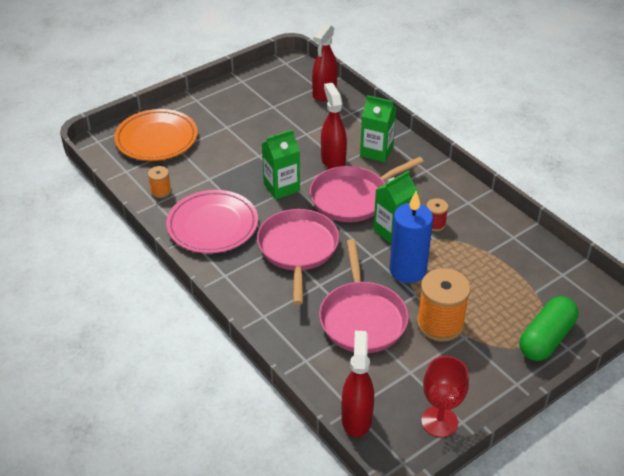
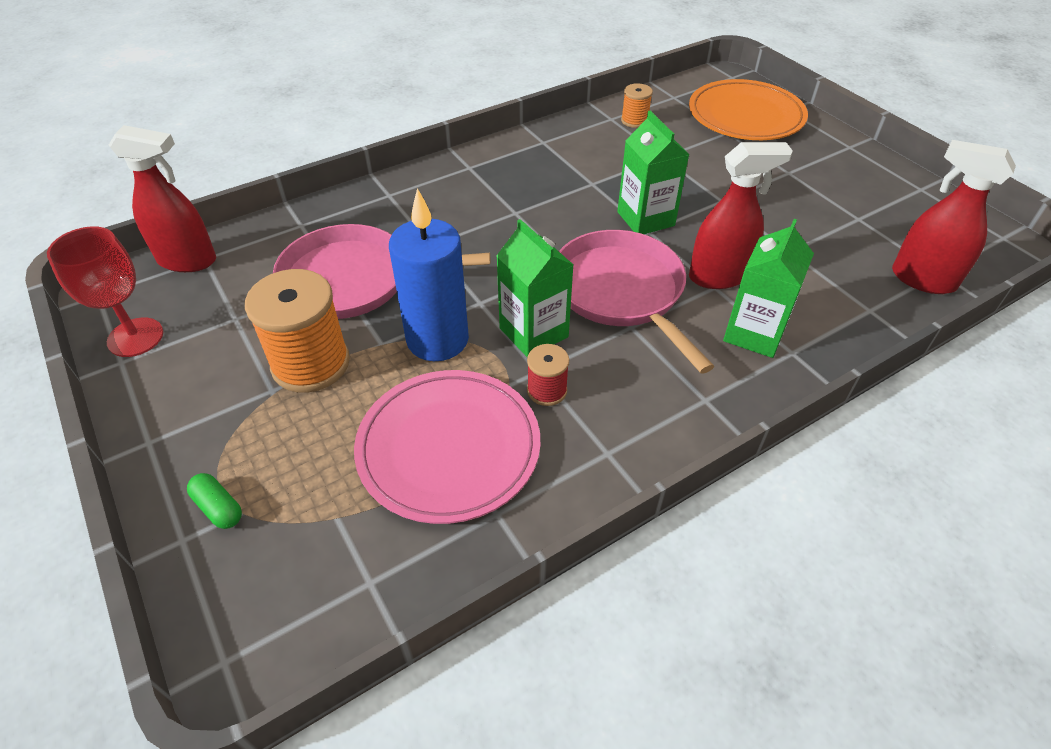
camera: 95 degrees right, 5 degrees up
pink plate [166,190,258,253] -> pink plate moved to [354,370,540,524]
pink pan [257,209,339,305] -> none
green capsule [520,296,578,361] -> green capsule [187,473,242,529], size x0.45

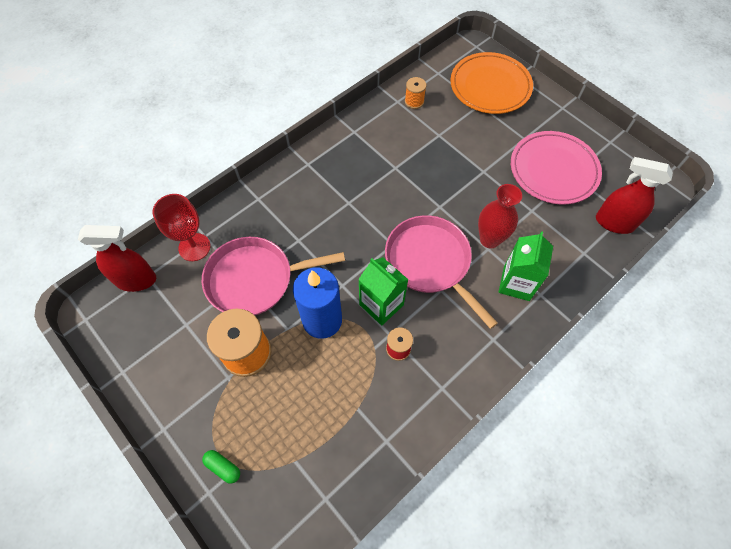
camera: 10 degrees left, 15 degrees up
red goblet [47,226,163,357] -> red goblet moved to [153,194,210,261]
pink plate [354,370,540,524] -> pink plate moved to [511,131,602,204]
green carton [617,111,689,234] -> none
red spray bottle [689,142,793,289] -> red vase [478,184,522,249]

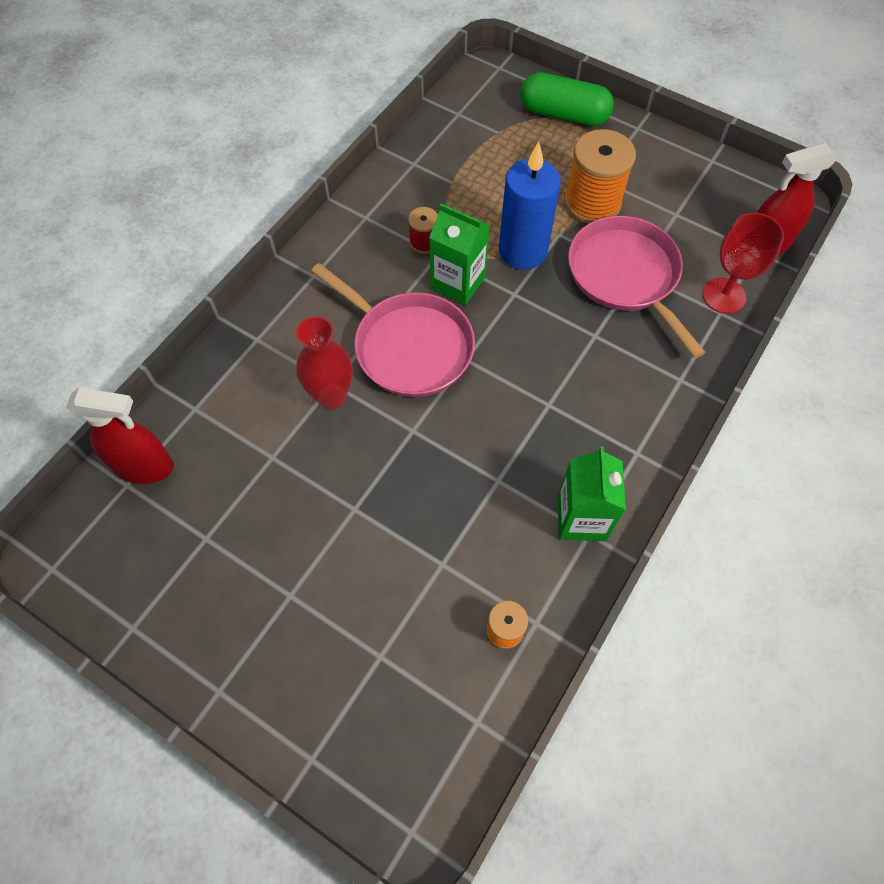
camera: 165 degrees right, 0 degrees up
pink pan [202,237,345,315] -> pink pan turned 90 degrees counterclockwise [568,216,706,358]
green capsule [202,450,240,484] -> green capsule [520,72,614,126], size x2.21
orange plate [450,52,533,114] -> none
green carton [499,231,553,301] -> green carton moved to [558,447,626,541]
pink plate [511,131,602,204] -> none

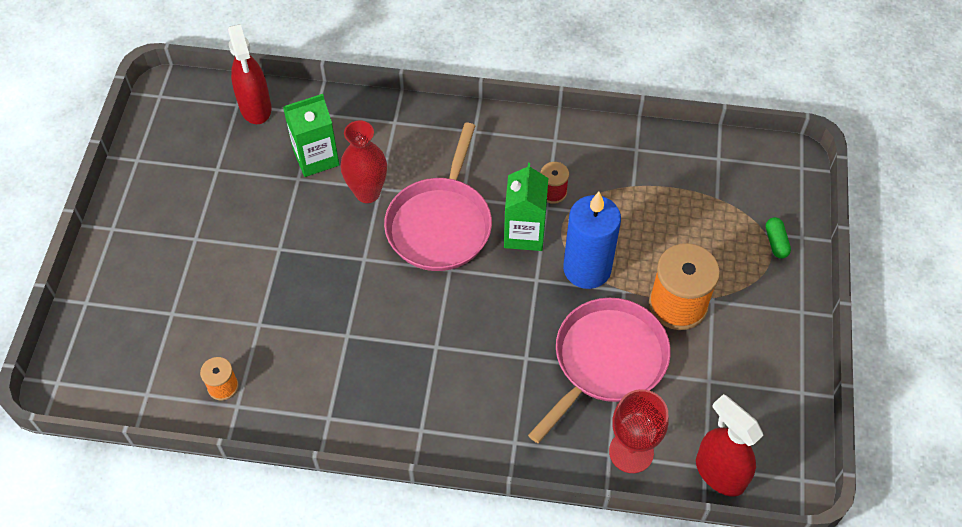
camera: 65 degrees right, 5 degrees down
green capsule [520,72,614,126] -> green capsule [766,217,791,259], size x0.45
green carton [558,447,626,541] -> green carton moved to [283,94,339,177]

